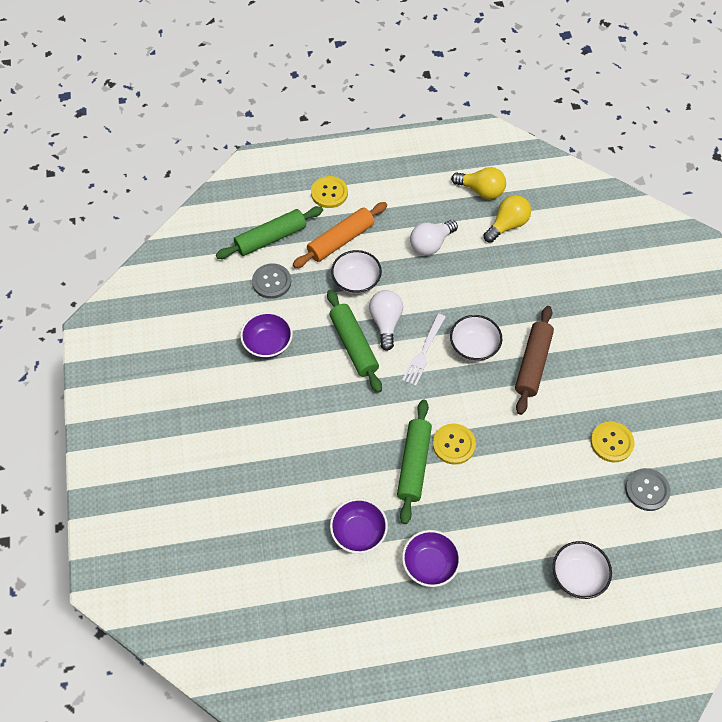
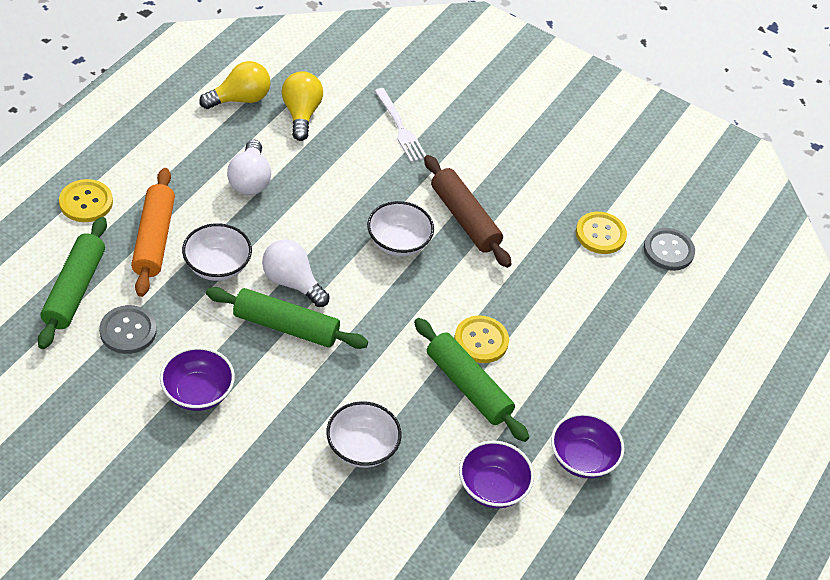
camera: 55 degrees left, 10 degrees down
white fork [402,314,445,386] -> white fork moved to [375,88,426,162]
white bowl [553,541,612,599] -> white bowl moved to [326,401,401,468]

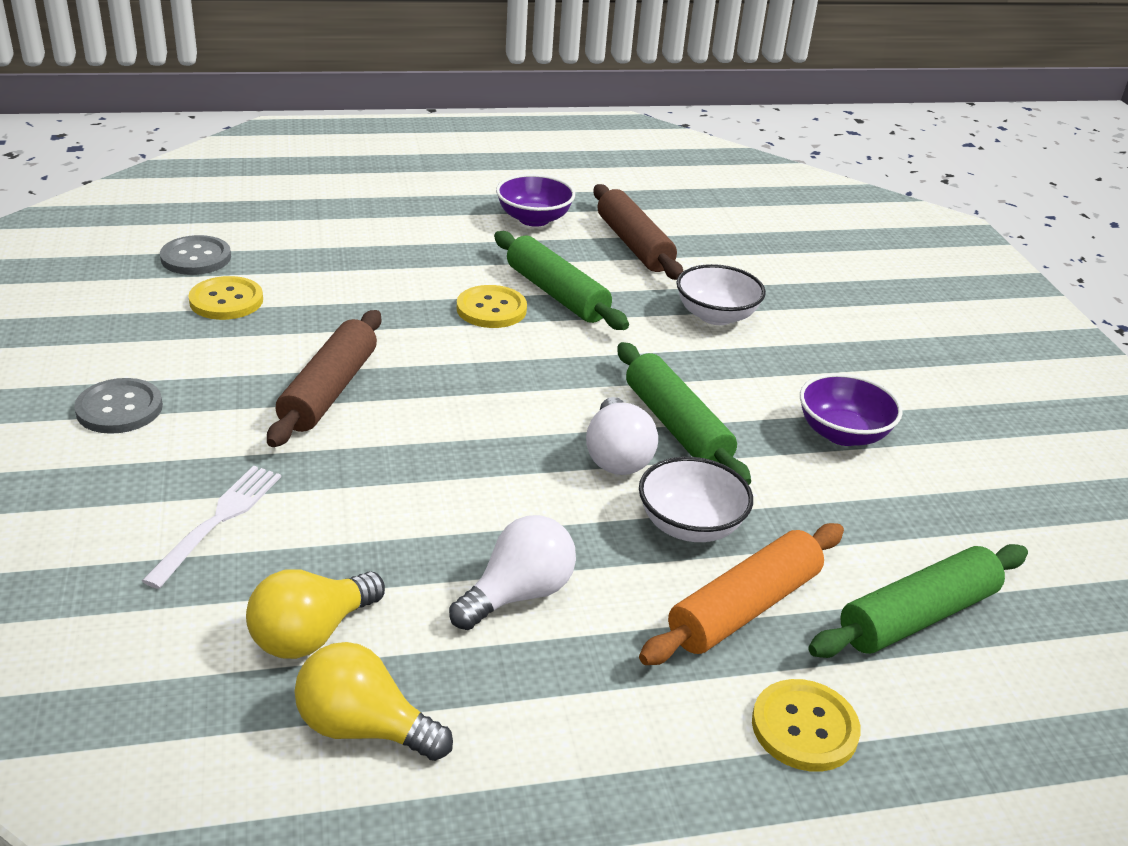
camera: 130 degrees left, 15 degrees down
grey button [99,305,157,354] -> grey button moved to [74,378,163,434]
white bowl [367,201,434,257] -> none
green rolling pin [414,318,529,442] -> green rolling pin turned 45 degrees counterclockwise [494,231,629,330]
purple bowl [459,441,534,508] -> brown rolling pin [593,184,683,280]

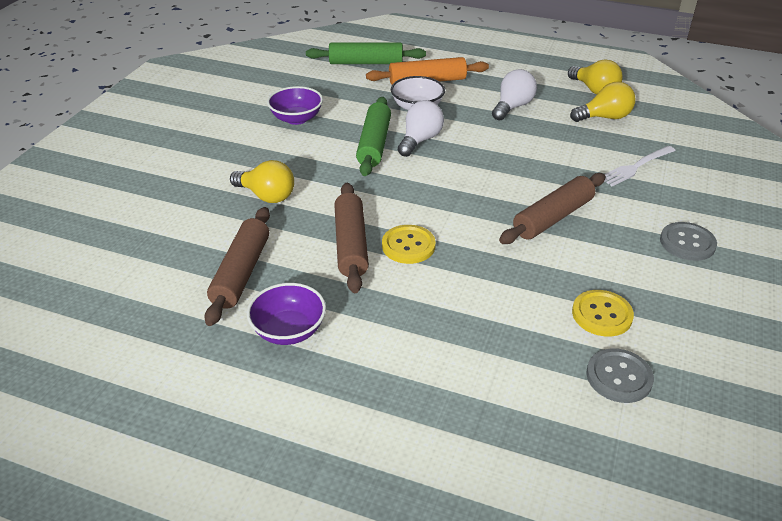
camera: 145 degrees left, 5 degrees up
white light bulb [449,515,576,630] -> white light bulb turned 135 degrees clockwise [492,69,537,121]
green rolling pin [494,231,629,330] -> brown rolling pin [334,183,369,293]
white bowl [676,264,766,325] -> yellow light bulb [230,160,294,203]
yellow button [752,679,861,772] -> none

